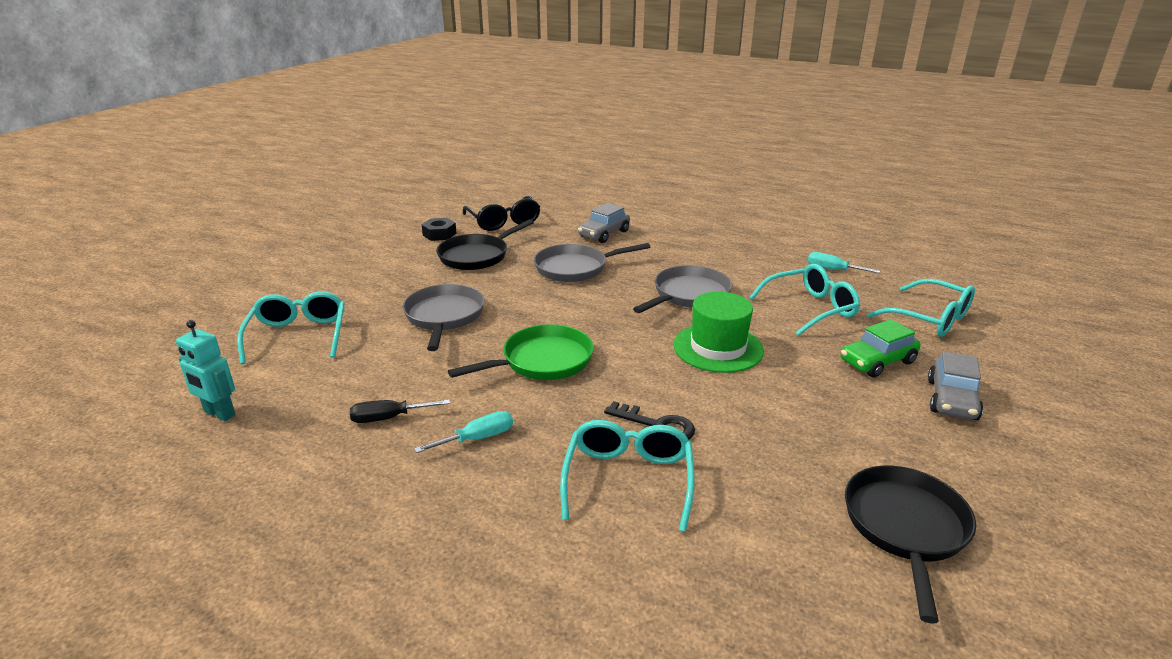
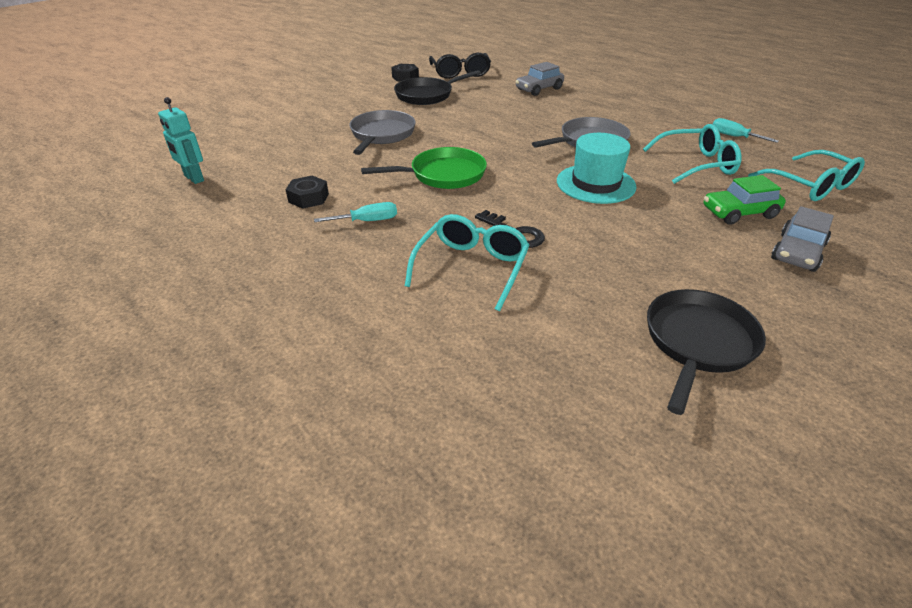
camera: 15 degrees right, 10 degrees up
turquoise glasses [237,291,345,364] -> none
black screwdriver [350,399,450,423] -> black nut [285,176,329,209]
grey pan [534,243,650,282] -> none
green hat [673,292,764,373] -> turquoise hat [557,133,637,204]

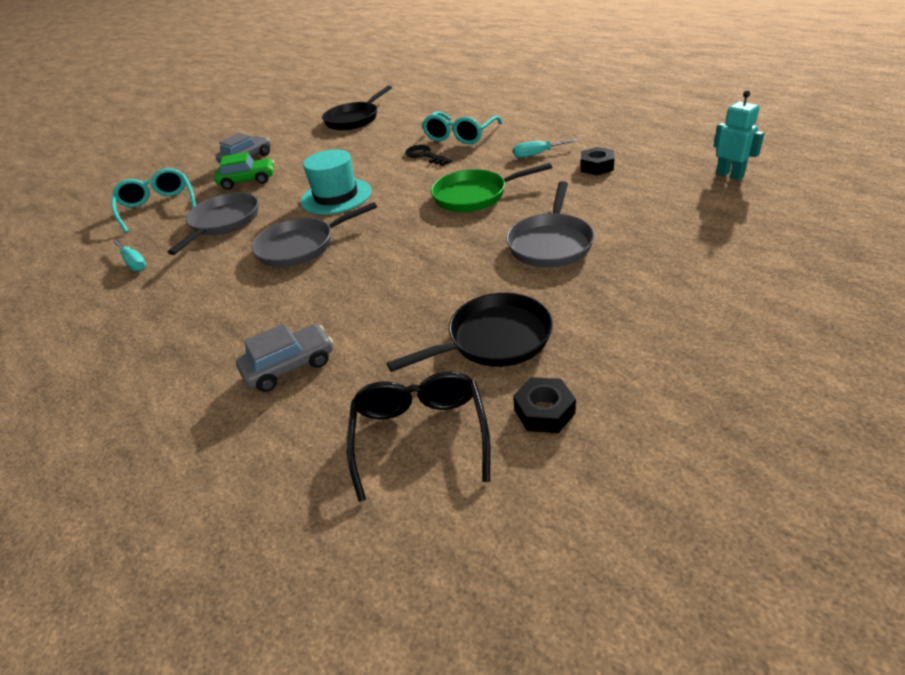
camera: 170 degrees left, 0 degrees up
turquoise glasses [643,124,742,184] -> grey pan [167,193,258,255]

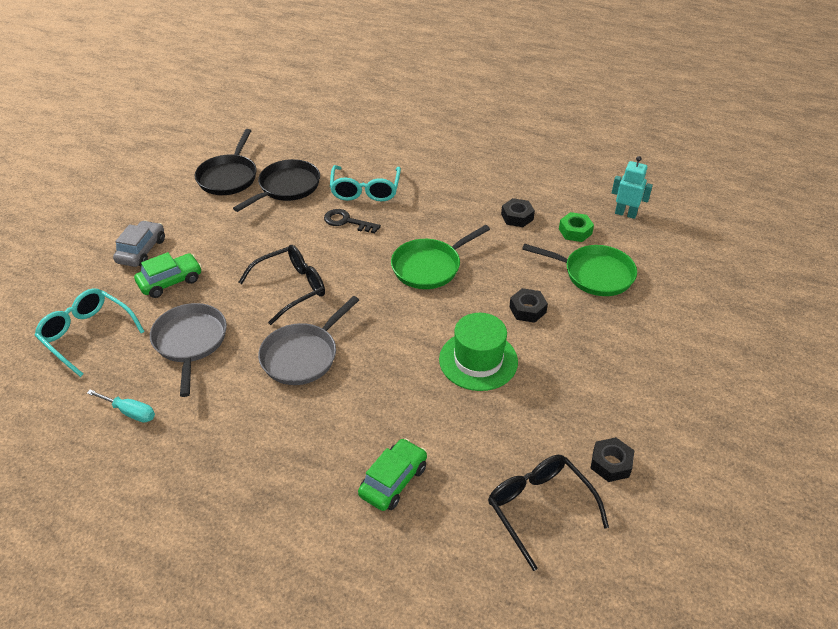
camera: 30 degrees left, 5 degrees up
grey car [236,324,333,392] -> green car [358,438,427,511]
turquoise hat [301,149,372,215] -> black glasses [239,245,325,325]
black pan [387,293,553,372] -> black pan moved to [233,159,320,212]
grey pan [506,181,594,268] -> black nut [509,288,548,323]
turquoise screwdriver [513,139,577,158] -> none
none -> green hat [439,313,518,391]
none -> green pan [522,244,637,296]
none -> green nut [559,212,594,242]

